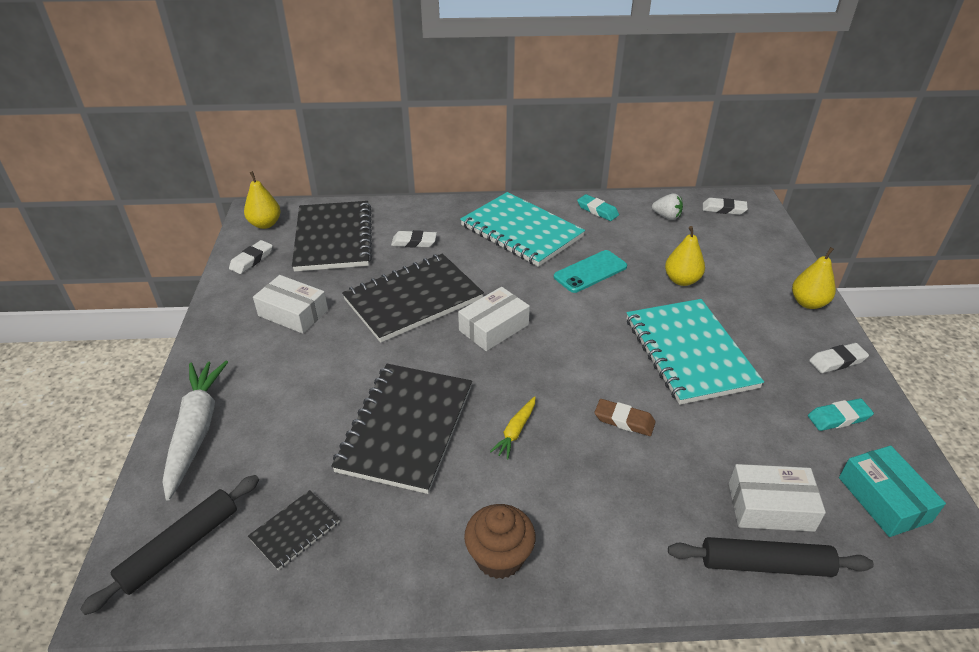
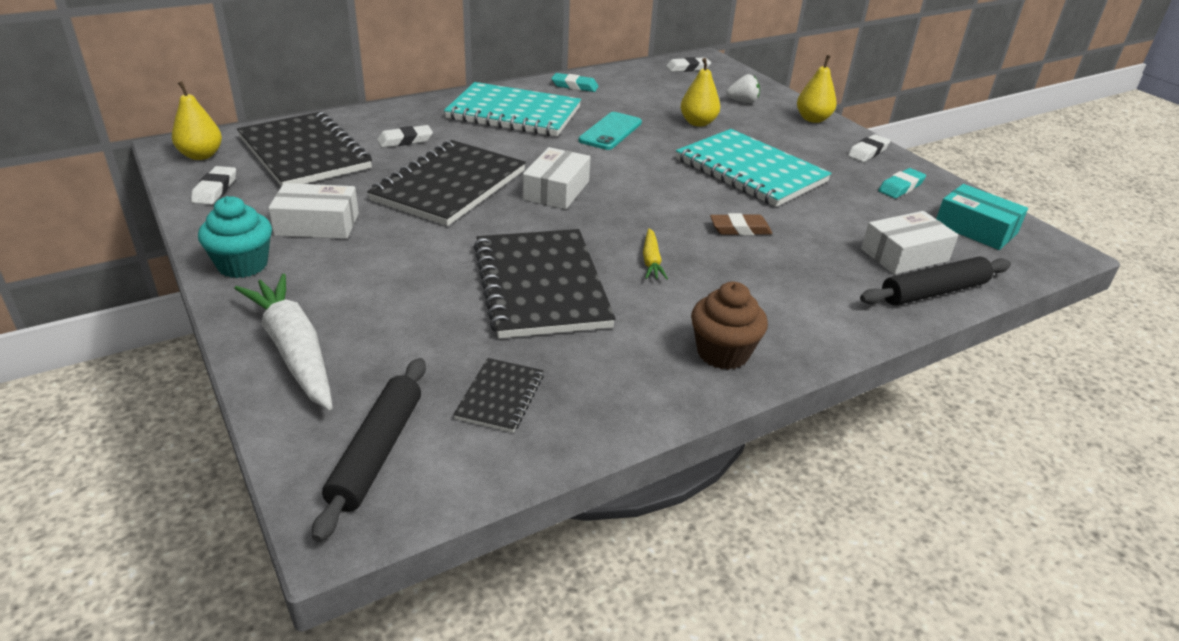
camera: 30 degrees left, 5 degrees down
white strawberry [652,194,683,220] -> white strawberry moved to [726,74,760,103]
none -> turquoise cupcake [198,196,272,278]

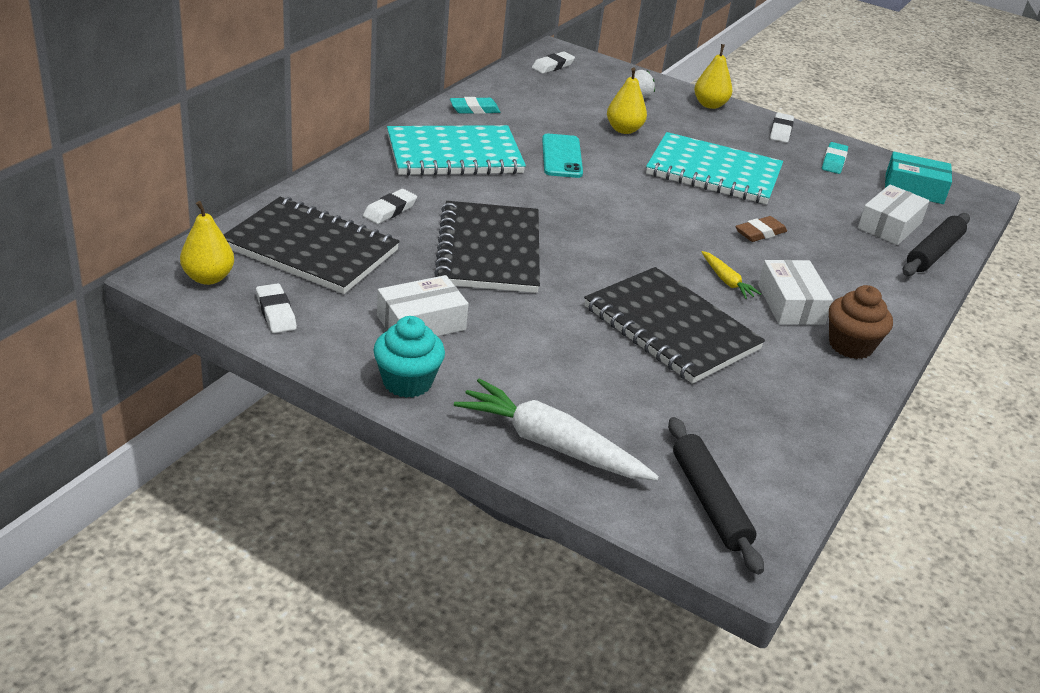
camera: 30 degrees left, 0 degrees up
black notebook [453,358,544,433] -> none
white box [523,147,590,209] -> white box moved to [758,260,833,325]

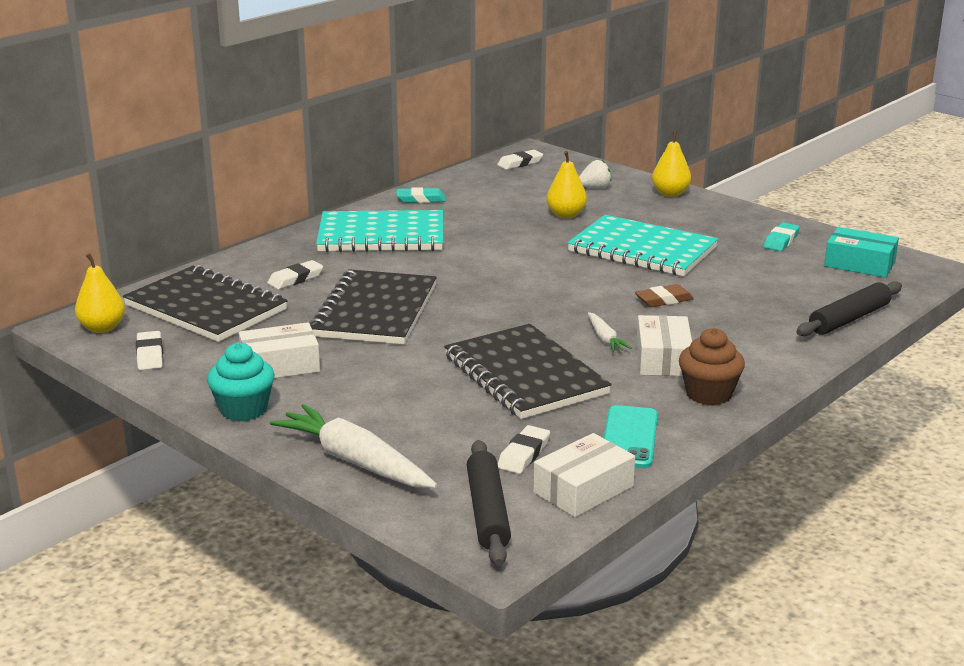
camera: 15 degrees right, 10 degrees down
turquoise phone [542,134,583,178] -> turquoise phone moved to [604,405,658,468]
yellow carrot [702,251,761,299] -> white carrot [588,312,632,352]
white eraser [770,113,794,143] -> white eraser moved to [498,425,550,474]
white box [858,184,930,245] -> white box moved to [534,433,635,517]

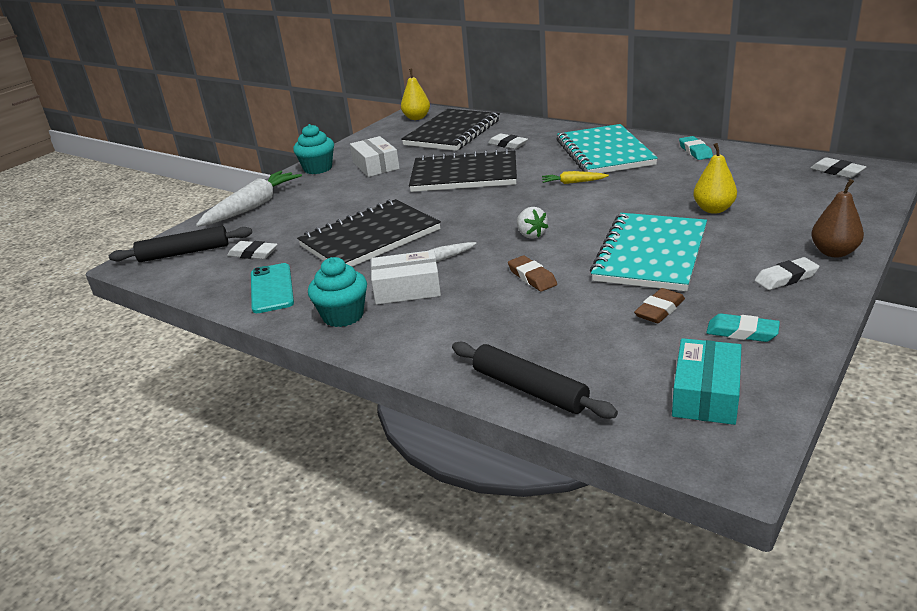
camera: 85 degrees right, 5 degrees up
white eraser [136,331,163,370] -> white eraser moved to [755,257,819,290]
white box [534,433,635,517] -> none
white strawberry [579,160,611,189] -> white strawberry moved to [517,207,548,239]
turquoise phone [604,405,658,468] -> turquoise phone turned 75 degrees clockwise [251,263,294,313]
yellow pear [652,131,691,197] -> brown pear [811,179,864,257]
brown cupcake [679,328,745,405] -> turquoise cupcake [308,257,367,327]
none -> yellow carrot [542,171,609,184]
none -> brown eraser [634,288,685,323]

